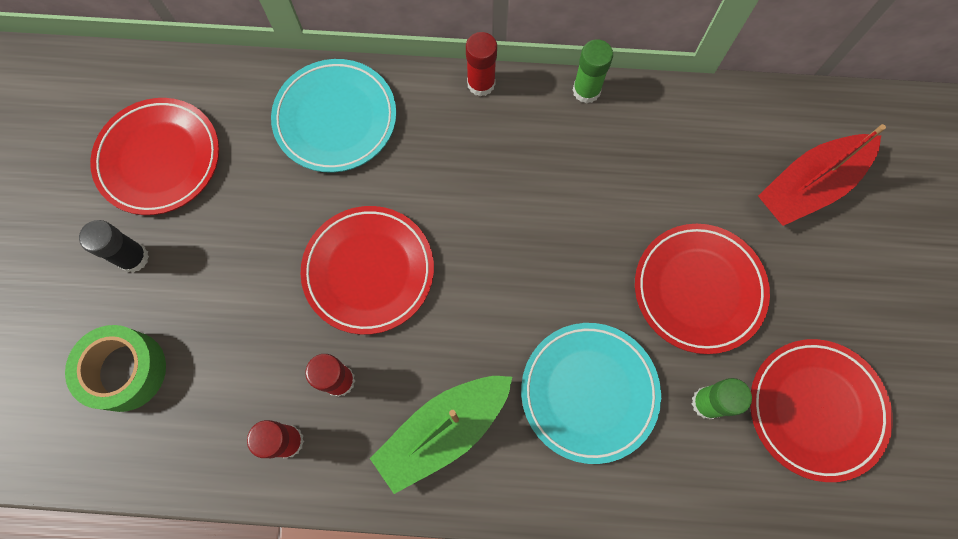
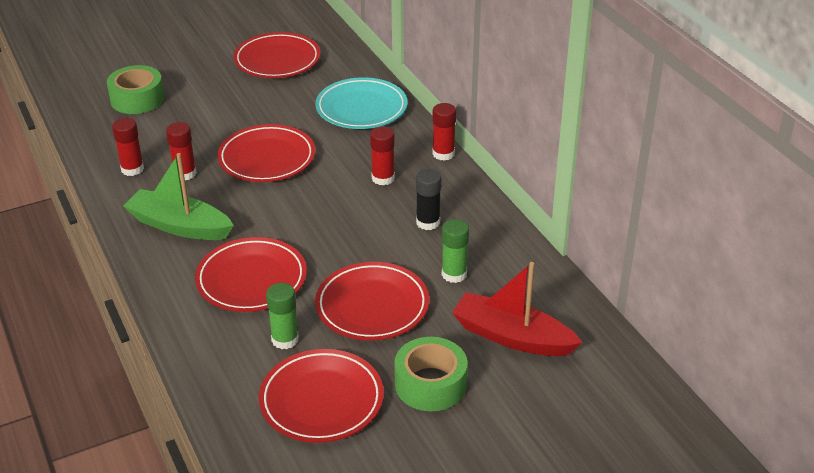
camera: 60 degrees right, 35 degrees down
black glue stick [79,220,149,273] -> black glue stick moved to [416,169,441,230]
turquoise plate [521,323,661,464] -> red plate [195,237,307,312]
green glue stick [573,39,613,104] -> green glue stick moved to [442,219,469,283]
none -> red glue stick [370,127,395,186]
none -> green tape [394,337,468,411]

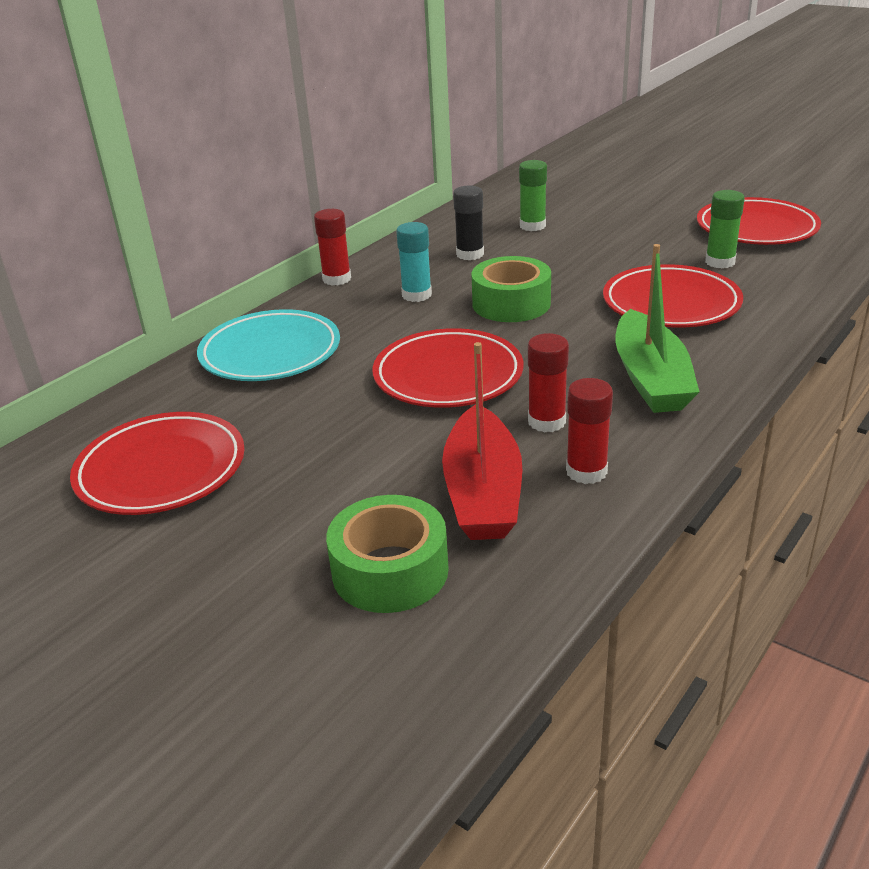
camera: 115 degrees left, 5 degrees down
red plate [315,262,429,340] -> none
red glue stick [370,127,395,186] -> turquoise glue stick [396,222,432,302]
green tape [394,337,468,411] -> green tape moved to [472,256,551,322]
red boat [452,262,583,356] -> red boat moved to [442,342,522,540]

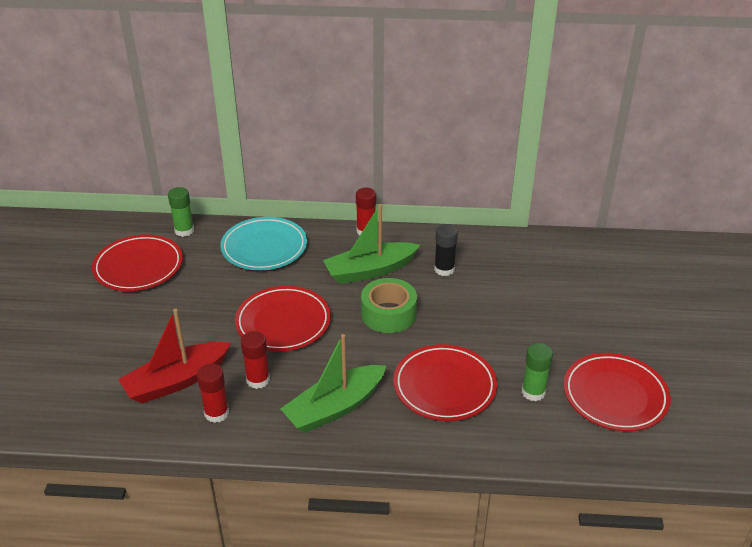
camera: 55 degrees right, 5 degrees up
green tape [326,495,449,613] -> none
turquoise glue stick [396,222,432,302] -> green boat [323,204,420,284]
green glue stick [519,160,547,231] -> green glue stick moved to [168,187,194,237]

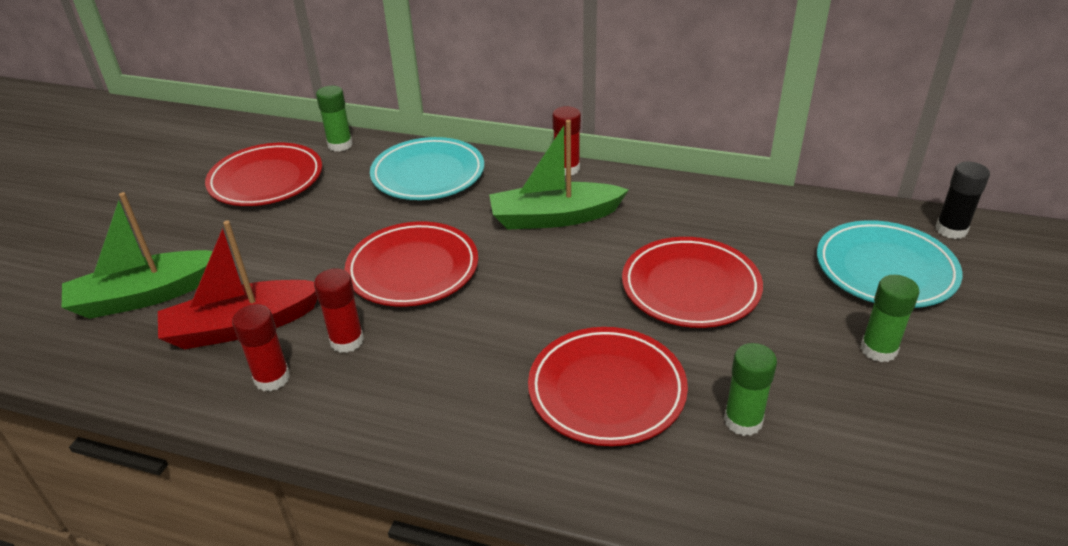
camera: 15 degrees right, 0 degrees up
green boat [280,334,386,433] -> green boat moved to [62,192,213,319]
green tape [361,278,417,333] -> none
black glue stick [434,224,458,276] -> black glue stick moved to [936,162,990,239]
red plate [564,353,671,431] -> red plate moved to [622,237,763,328]
none -> turquoise plate [817,220,962,308]
none -> green glue stick [861,275,920,362]

